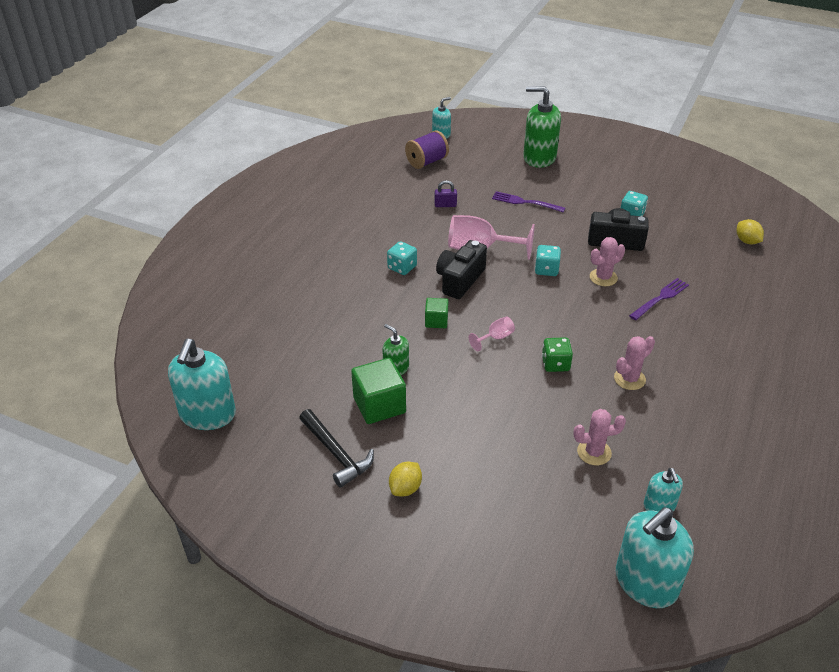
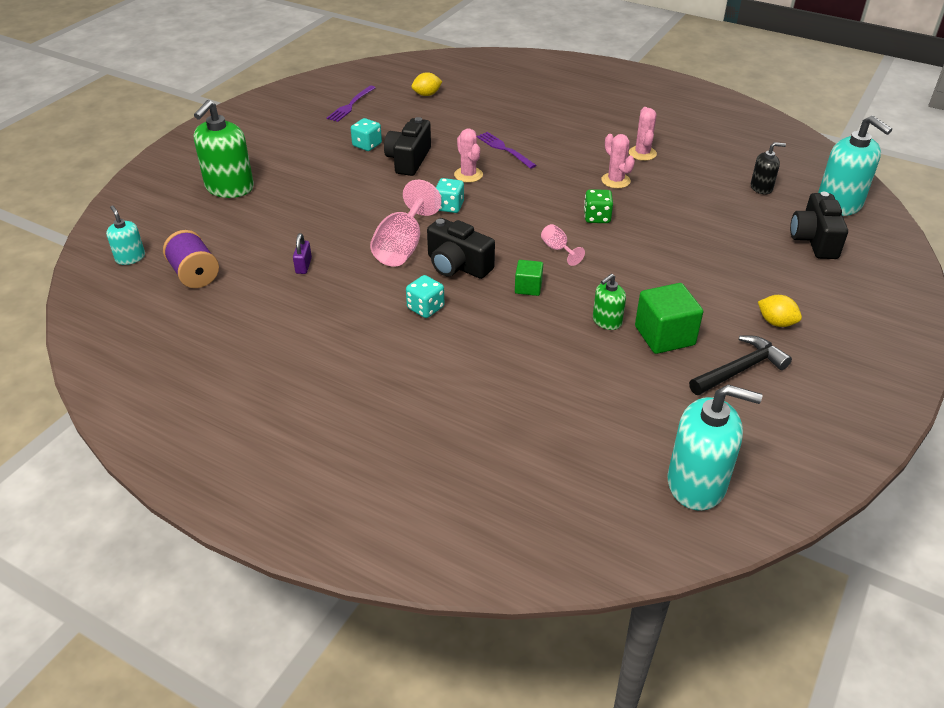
camera: 85 degrees left, 0 degrees up
purple fork [492,191,565,212] -> purple fork moved to [327,86,376,122]
pink cactus [573,409,626,465] -> pink cactus moved to [629,107,657,161]
turquoise soap dispenser [644,468,683,511] -> black soap dispenser [751,142,786,195]
none -> black camera [790,192,848,259]

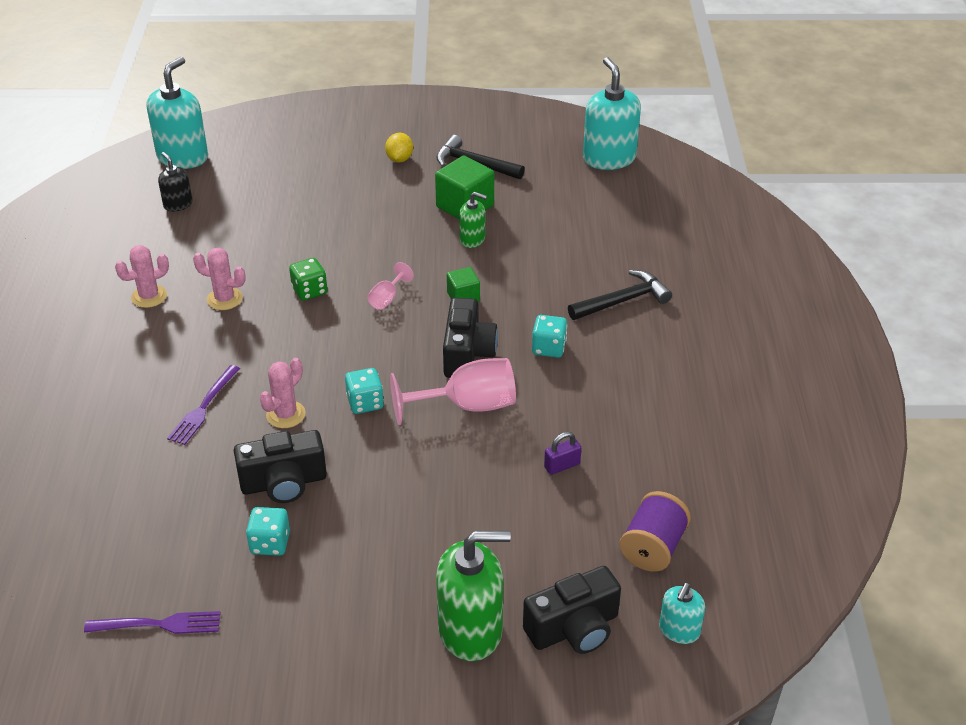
camera: 120 degrees left, 0 degrees up
yellow lemon [411,73,443,96] -> none
pink cactus [601,134,635,188] -> pink cactus turned 75 degrees clockwise [193,248,246,310]
black camera [790,192,848,259] -> black camera moved to [523,566,621,654]
none -> black hammer [568,270,672,320]

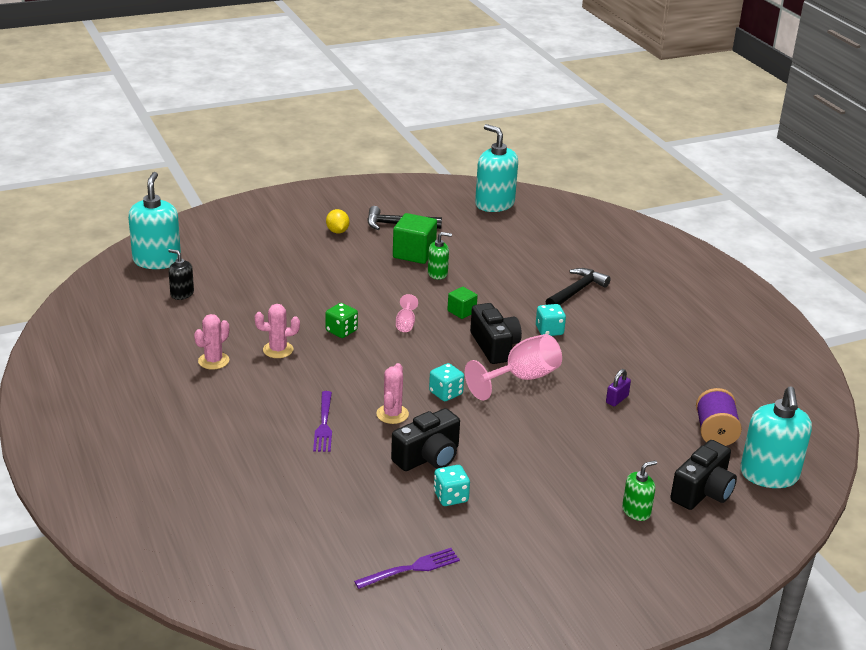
camera: 25 degrees left, 10 degrees down
green soap dispenser [436,531,511,661] -> green soap dispenser [622,460,657,521], size x0.53
turquoise soap dispenser [659,583,705,644] -> turquoise soap dispenser [740,386,812,488], size x1.90

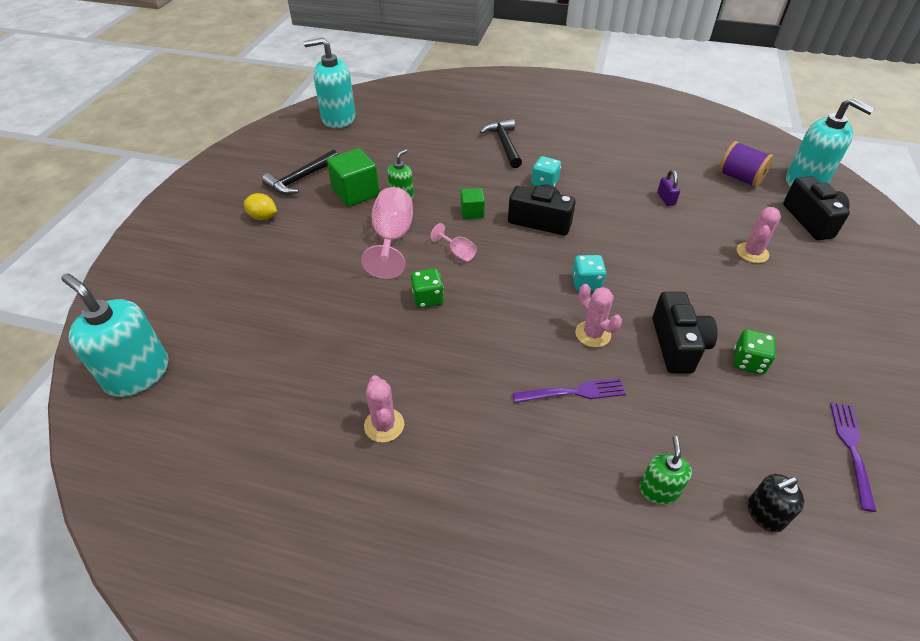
camera: 50 degrees left, 15 degrees up
black soap dispenser [168,249,194,300] -> black soap dispenser moved to [748,474,805,532]
pink cactus [255,304,300,358] -> pink cactus moved to [737,207,781,263]
purple fork [313,391,332,452] -> purple fork turned 45 degrees counterclockwise [513,378,626,403]
turquoise dice [434,465,470,506] -> green dice [734,329,776,374]
pink goblet [465,334,562,400] -> pink goblet moved to [361,187,413,279]
green soap dispenser [622,460,657,521] -> green soap dispenser moved to [639,436,692,505]

